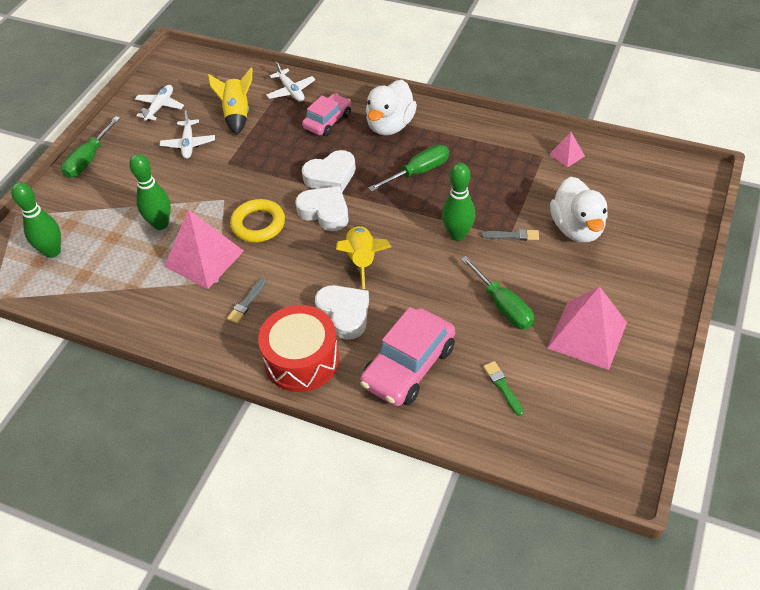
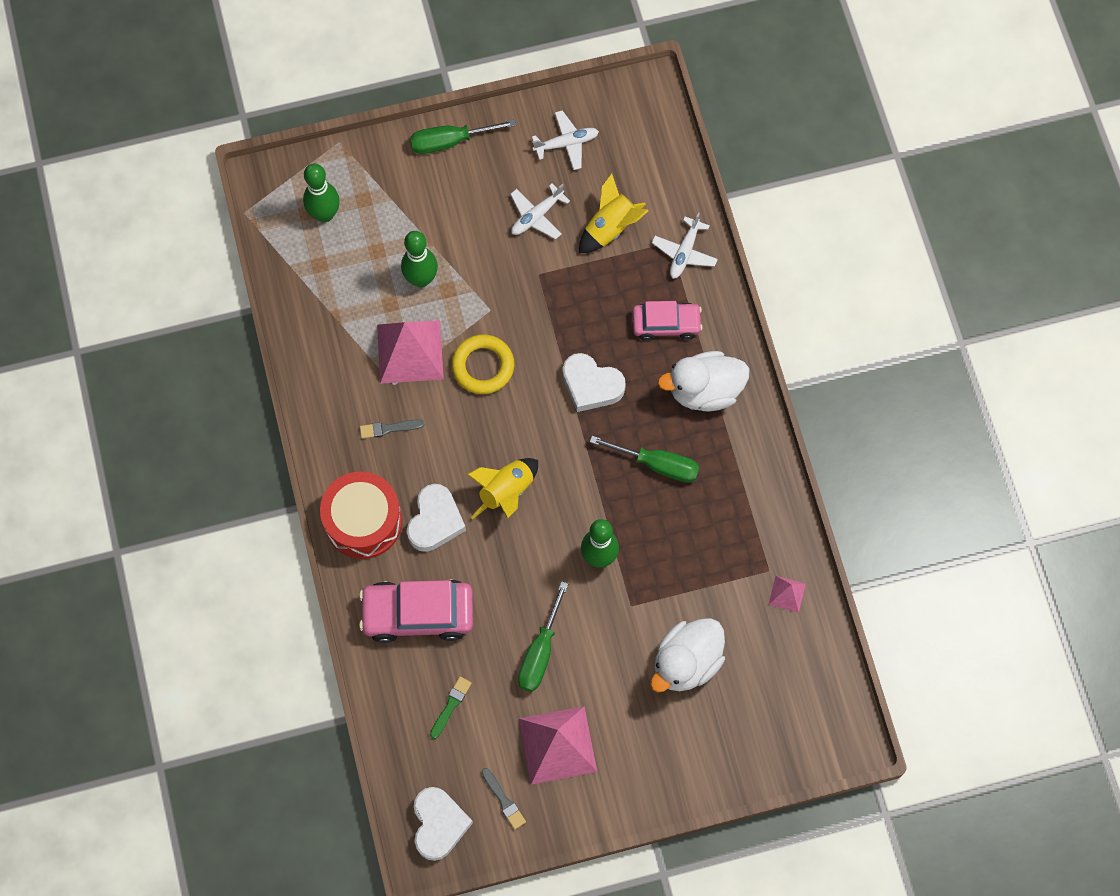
camera: 50 degrees right, 20 degrees up
white heart [295,186,349,231] -> white heart moved to [414,787,473,861]
grey brush [481,229,539,241] -> grey brush moved to [482,768,526,830]

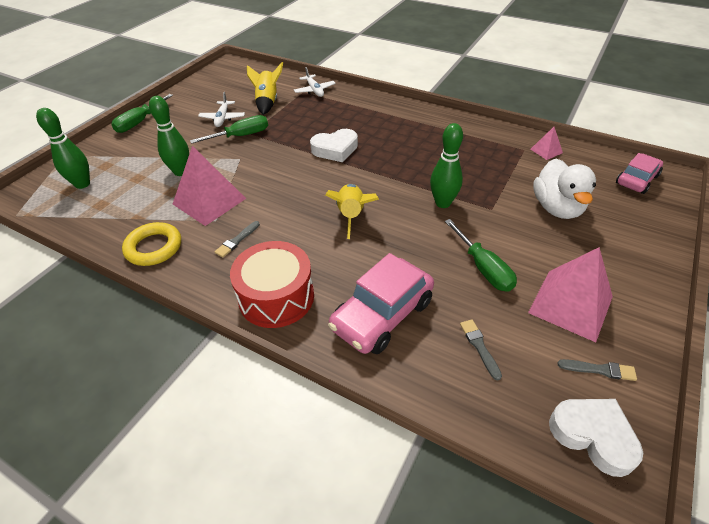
camera: 45 degrees left, 25 degrees down
white heart [407,484,466,552] -> none
green brush [430,676,472,739] -> grey brush [460,319,502,381]
yellow ring [451,334,514,394] -> yellow ring moved to [122,222,181,266]
white plane [532,110,599,170] -> none
green screwdriver [590,436,700,483] -> green screwdriver moved to [190,115,268,144]
pink car [632,301,703,341] -> pink car moved to [616,153,663,194]
white duck [658,351,749,411] -> none

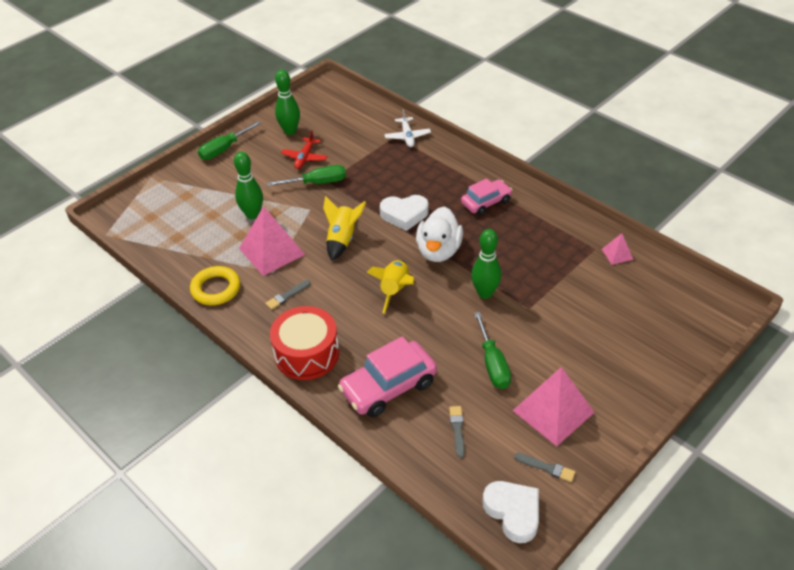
camera: 15 degrees right, 0 degrees up
green bowling pin [36,108,90,189] -> green bowling pin moved to [275,70,300,135]
white plane [198,92,245,127] -> red plane [281,130,328,169]
yellow rocket [247,62,283,115] -> yellow rocket moved to [323,196,366,261]
white duck [533,159,596,219] -> white duck moved to [416,207,463,262]
pink car [616,153,663,194] -> pink car moved to [461,178,512,215]

